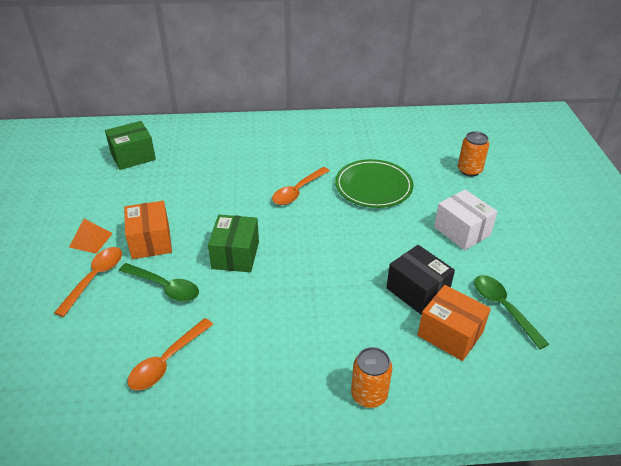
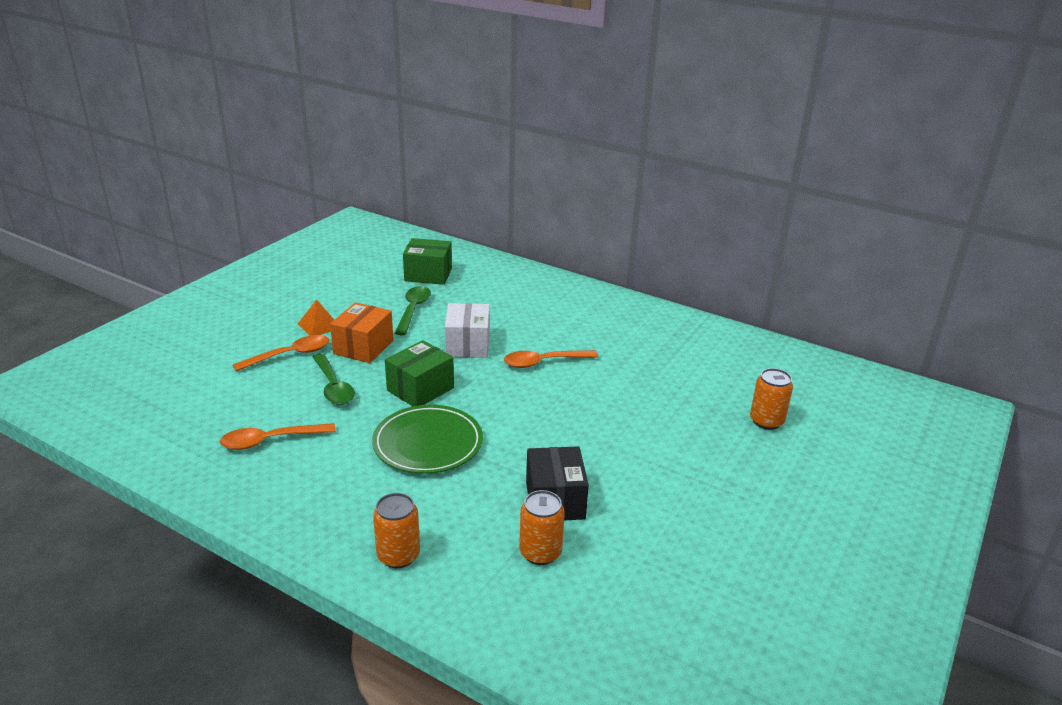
camera: 35 degrees right, 10 degrees down
green plate [335,159,413,208] -> green plate moved to [372,405,483,474]
orange box [418,285,491,361] -> orange can [519,490,565,565]
white box [434,190,498,250] -> white box moved to [445,303,490,358]
green spoon [474,275,549,349] -> green spoon moved to [395,286,431,336]

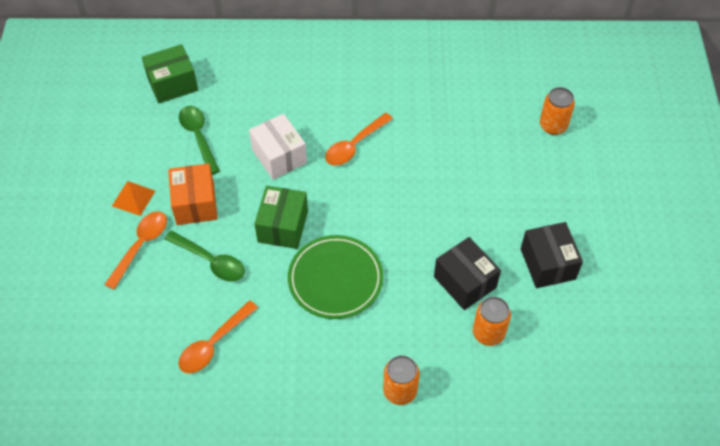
camera: 30 degrees left, 25 degrees up
none -> black box [521,222,583,288]

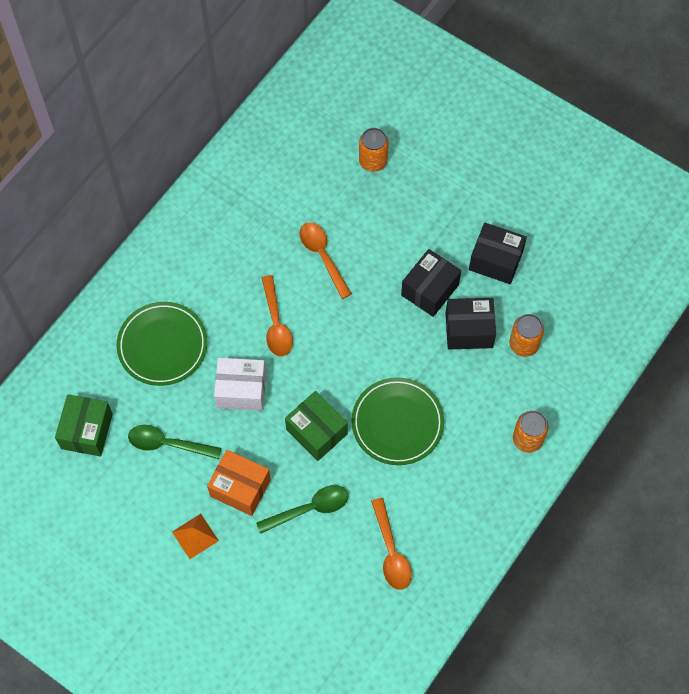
camera: 55 degrees left, 10 degrees up
orange spoon [104,211,167,290] -> orange spoon moved to [299,222,352,299]
none -> green plate [116,302,207,386]
none -> black box [401,249,461,317]

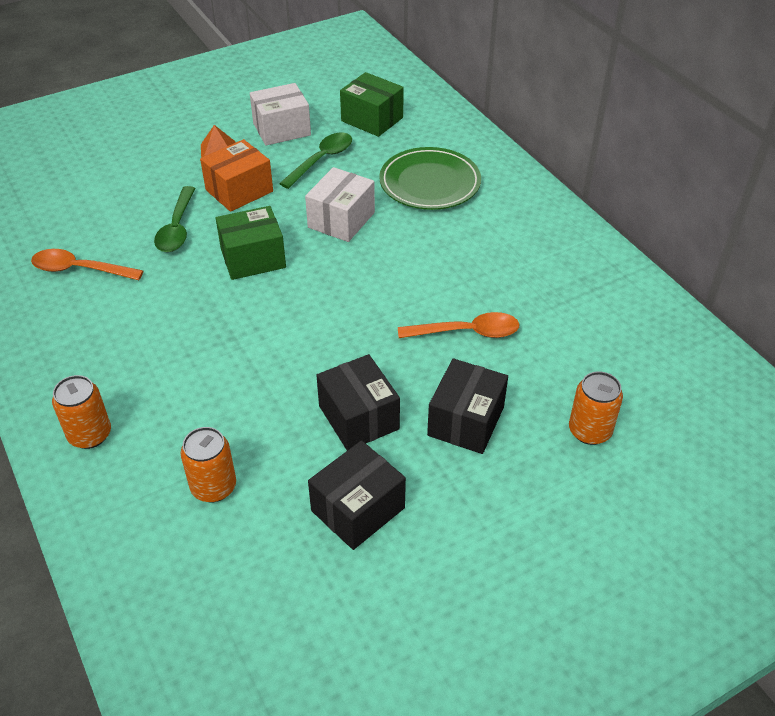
camera: 115 degrees right, 20 degrees down
orange spoon [262,275,293,356] -> none
green plate [351,377,444,465] -> none
black box [445,298,496,349] -> black box moved to [427,358,508,454]
none -> white box [250,83,311,146]

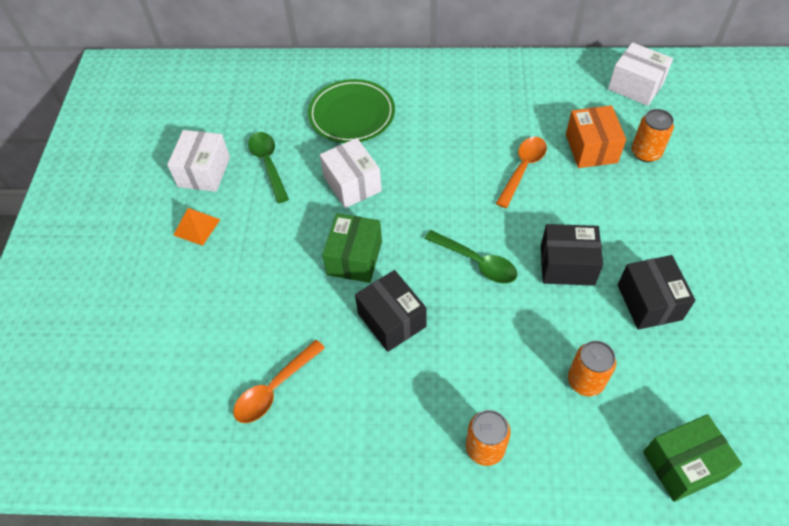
camera: 55 degrees left, 10 degrees up
green spoon [154,186,196,252] -> green spoon moved to [425,230,517,284]
orange box [200,139,273,212] -> orange box moved to [566,105,626,168]
green box [340,72,404,137] -> green box moved to [643,414,742,502]
black box [427,358,508,454] -> black box moved to [355,270,427,352]
none -> white box [608,42,673,106]

